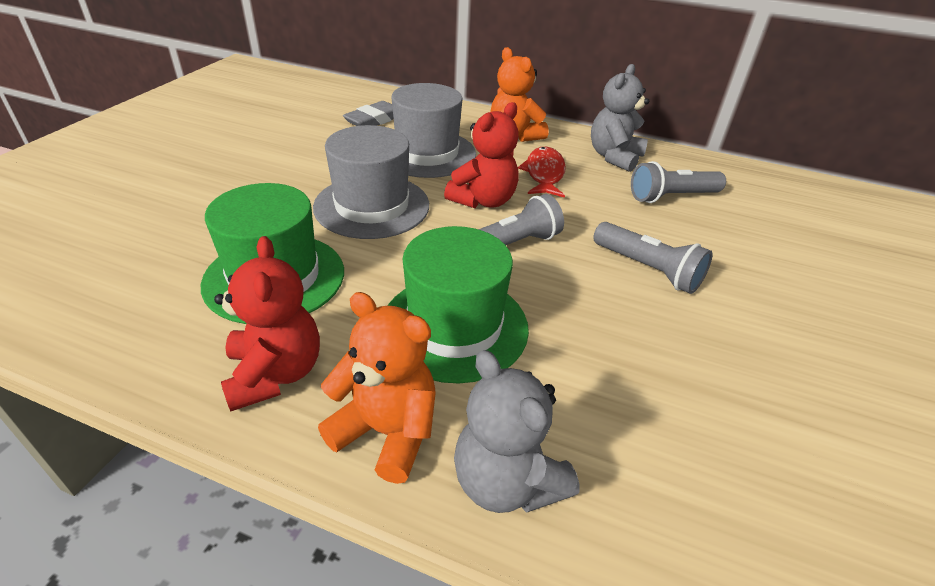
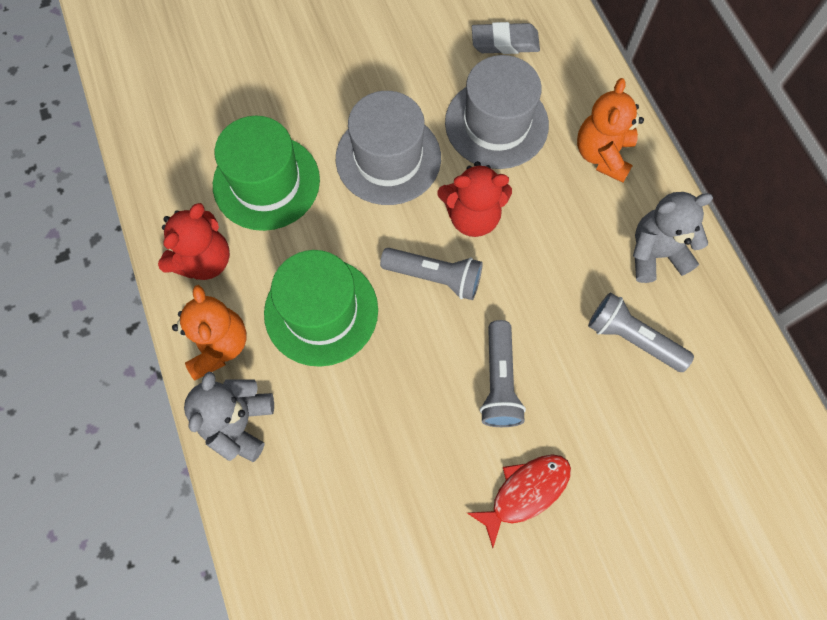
camera: 50 degrees right, 30 degrees up
red fish [518,147,566,198] -> red fish moved to [467,454,571,548]

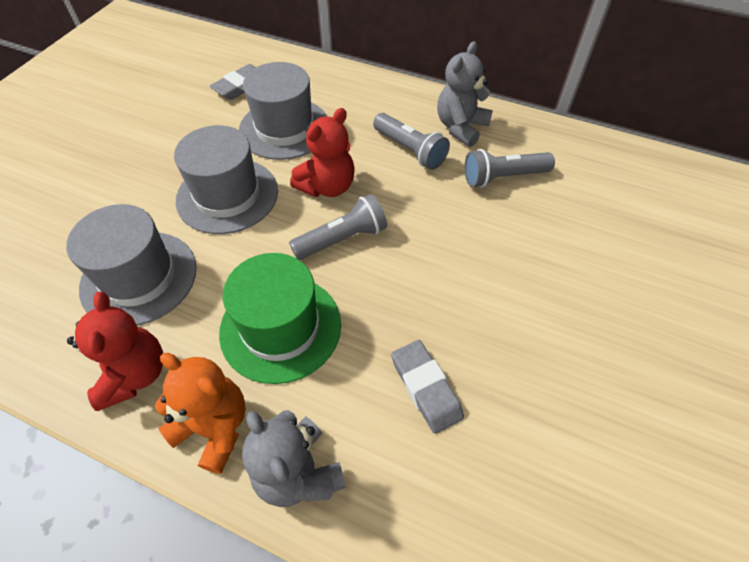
camera: 45 degrees left, 15 degrees down
green hat [213,116,320,231] -> grey hat [66,204,197,326]
red fish [467,454,571,548] -> none
grey flashlight [480,320,526,427] -> grey flashlight moved to [373,113,450,170]
orange teddy bear [577,78,644,183] -> none
none -> grey eraser [391,340,464,434]

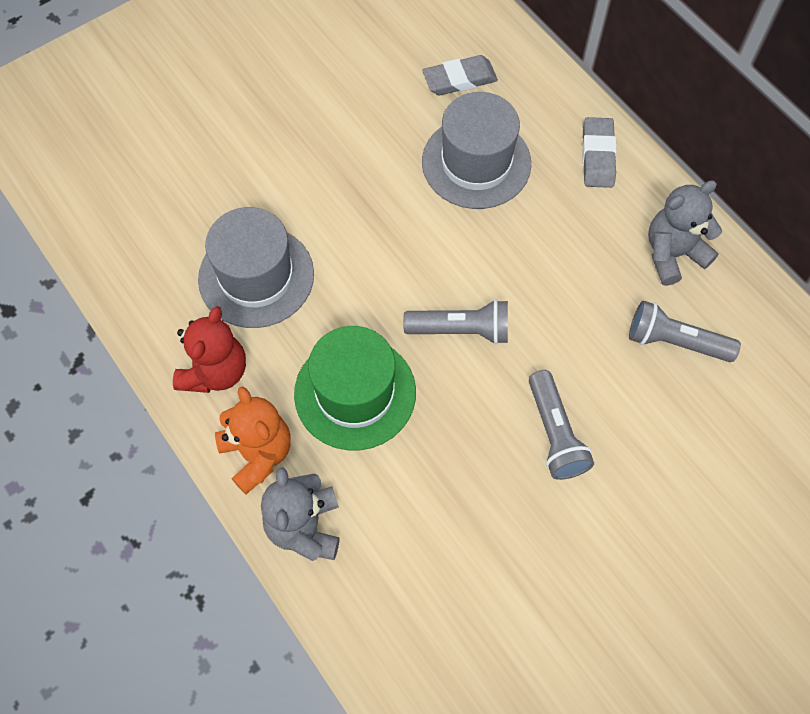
camera: 30 degrees right, 10 degrees up
grey hat [174,125,278,234] -> none
red teddy bear [290,108,355,197] -> none
grey flashlight [373,113,450,170] -> grey flashlight moved to [529,370,594,480]
grey eraser [391,340,464,434] -> grey eraser moved to [582,117,617,188]

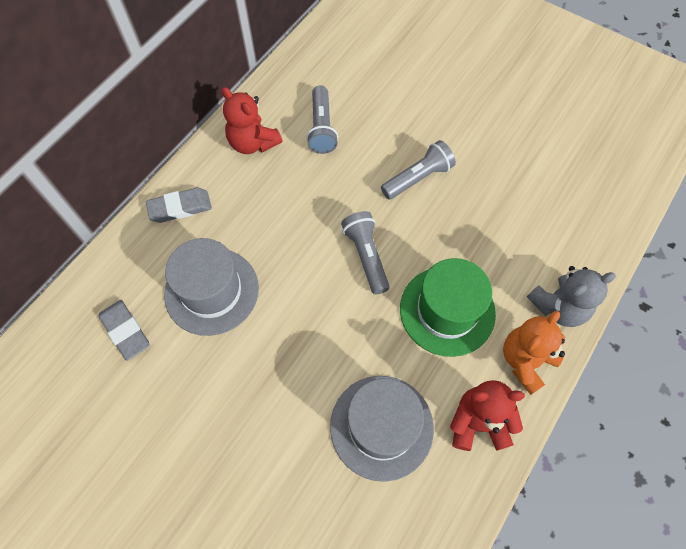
camera: 110 degrees left, 0 degrees up
grey teddy bear [648,180,722,286] -> red teddy bear [221,87,283,154]

